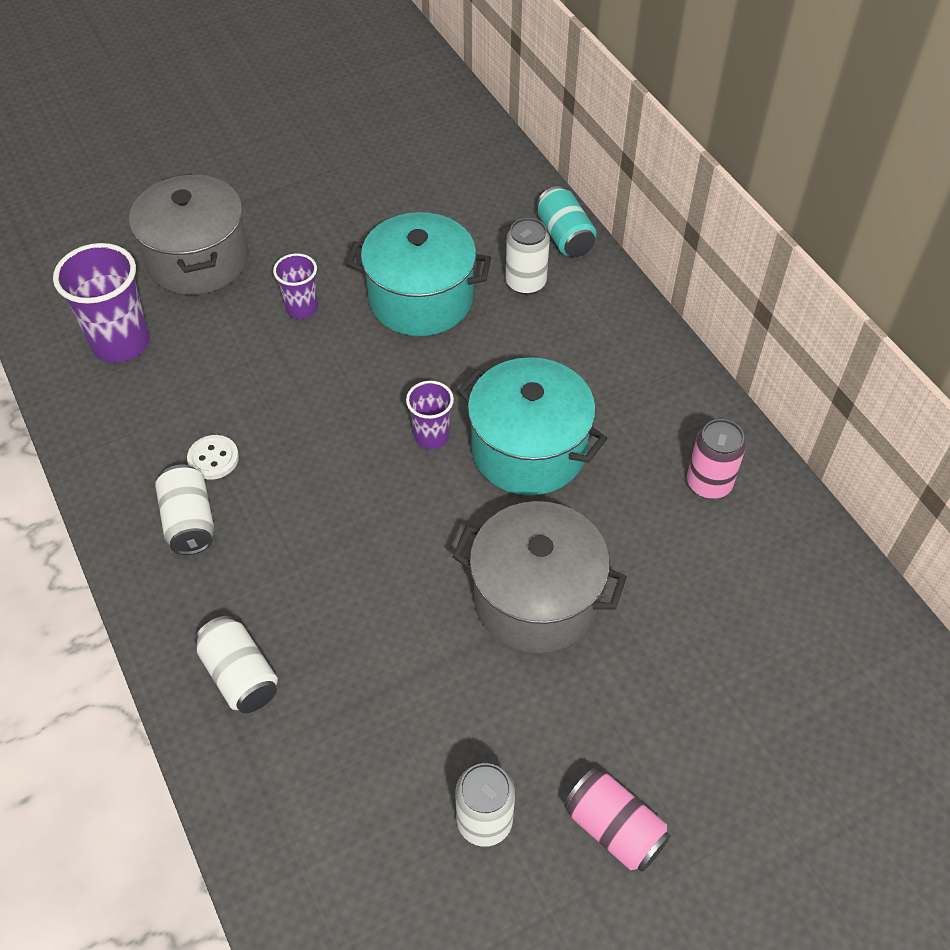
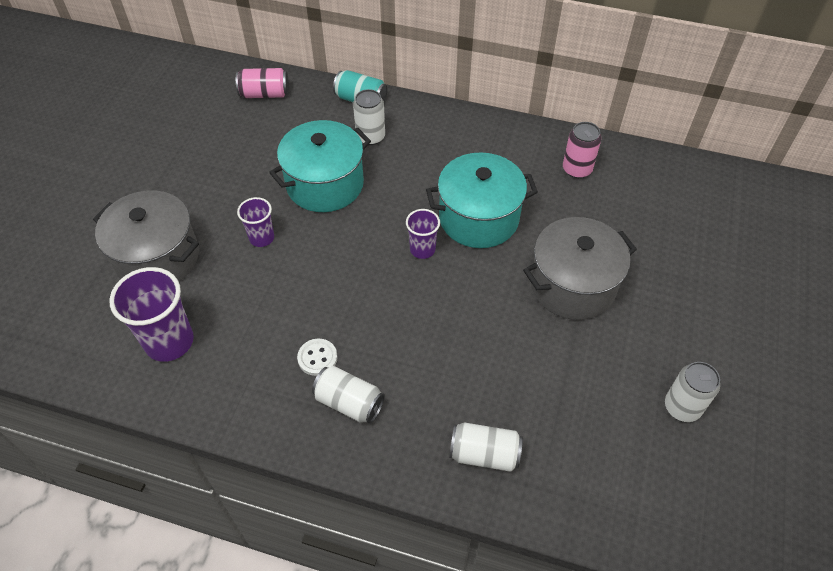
camera: 45 degrees left, 0 degrees up
pink can [564,768,671,872] -> pink can moved to [236,68,289,98]

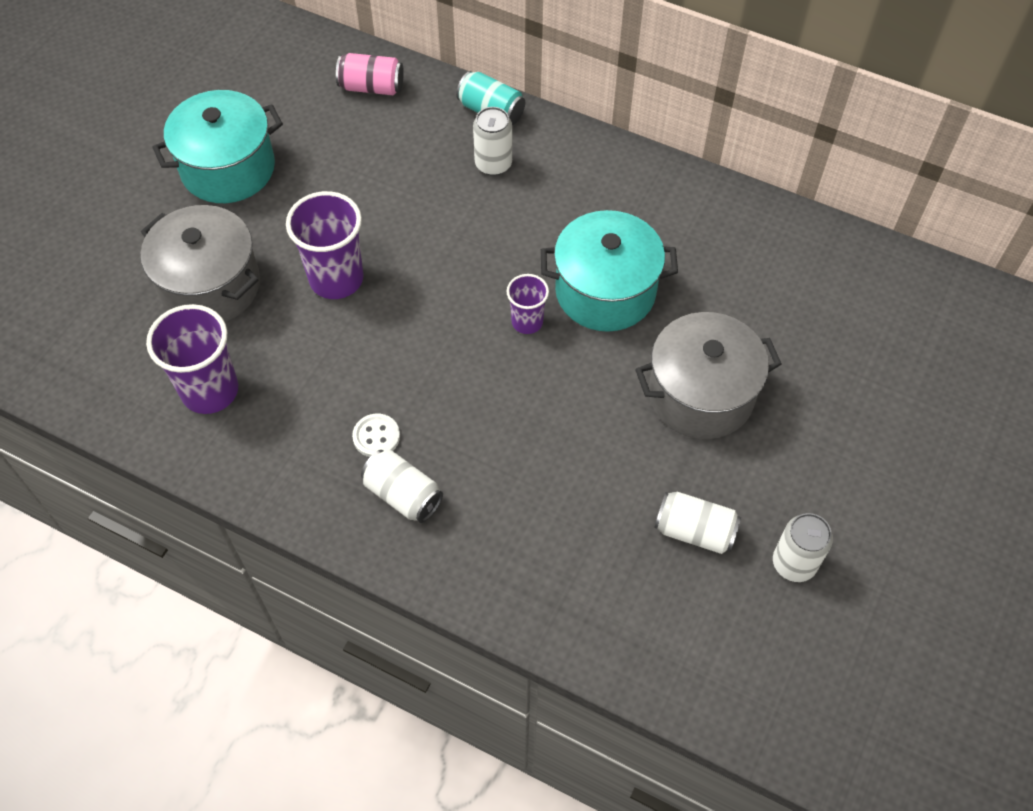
camera: 10 degrees right, 5 degrees up
purple cup [237,197,274,247] -> purple cup [286,191,364,299], size x1.76
turquoise pot [269,120,371,212] -> turquoise pot moved to [152,90,283,203]
white can [449,422,523,472] -> white can moved to [654,492,741,554]
pink can [563,122,601,178] -> none

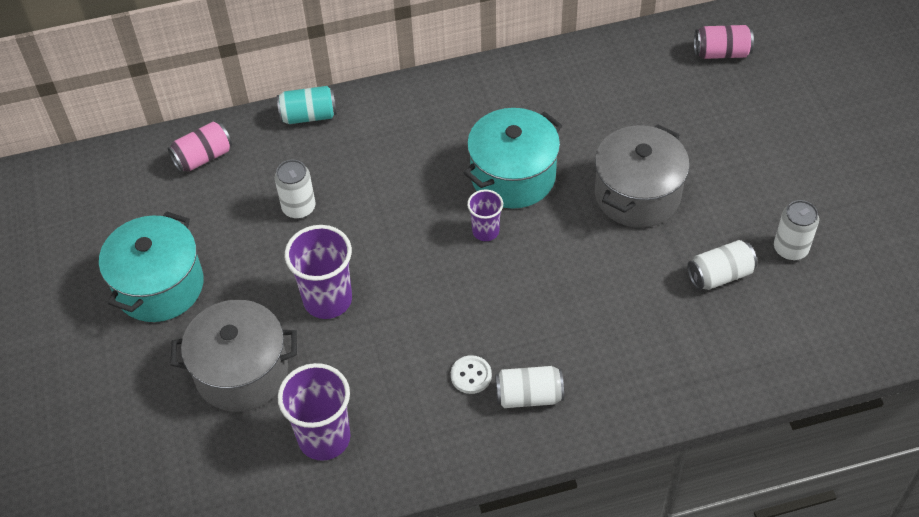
camera: 40 degrees left, 5 degrees down
white can [473,107,512,176] -> white can moved to [275,160,316,219]
none -> pink can [694,25,754,59]

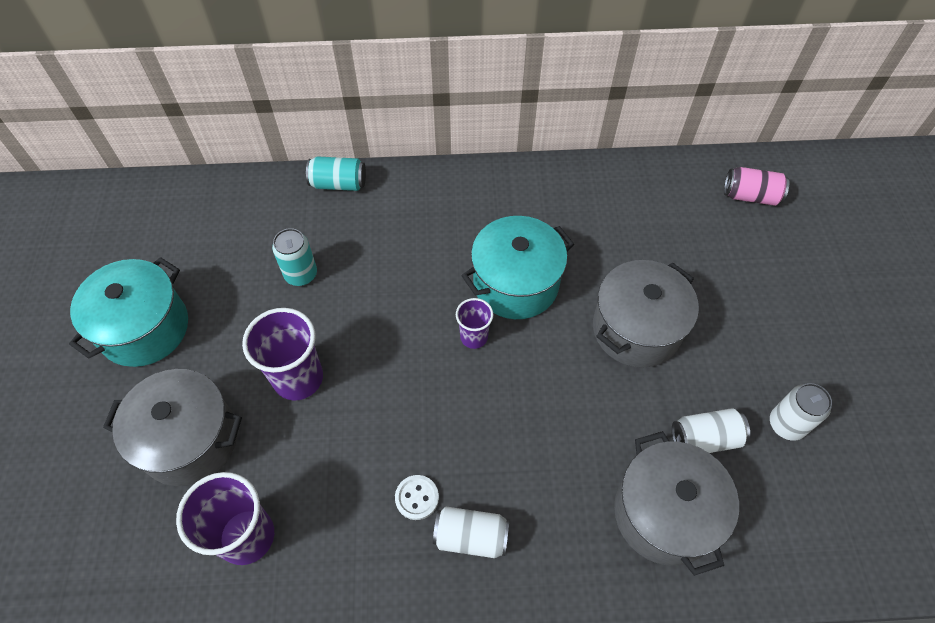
camera: 10 degrees right, 5 degrees up
pink can [167,122,232,173] -> none
white can [275,160,316,219] -> turquoise can [272,228,317,286]
none -> grey pot [614,431,739,576]

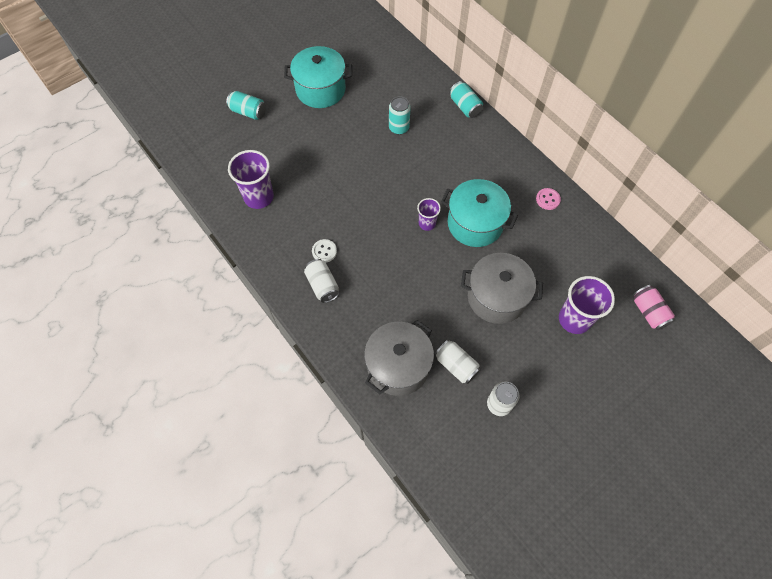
camera: 55 degrees right, 5 degrees up
grey pot [103,369,242,486] -> none
purple cup [242,308,323,401] -> purple cup moved to [559,276,615,334]
none -> turquoise can [226,91,266,120]
none -> pink button [536,188,561,210]

